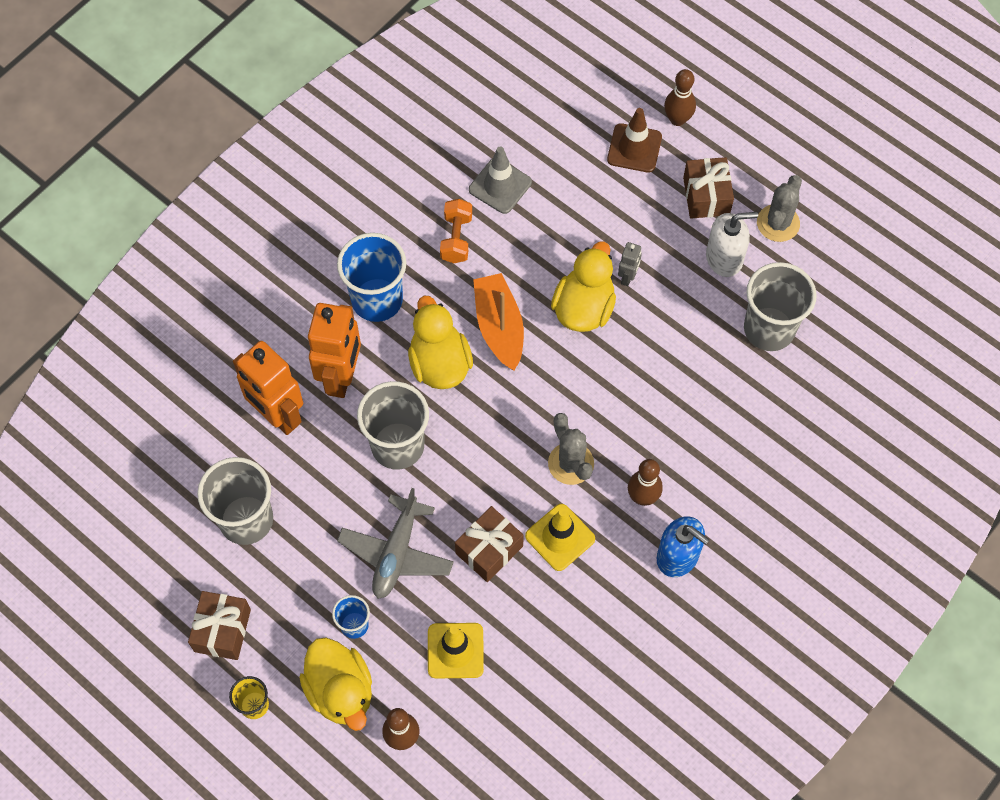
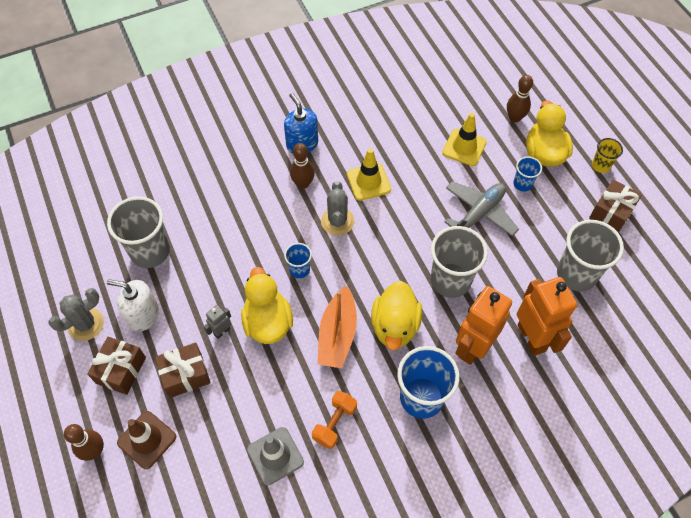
camera: 155 degrees left, 5 degrees down
brown gift [455,506,524,582] -> brown gift moved to [155,343,211,398]
yellow duck [551,241,616,332] -> yellow duck turned 120 degrees clockwise [241,267,293,344]
none -> blue cup [284,243,312,278]

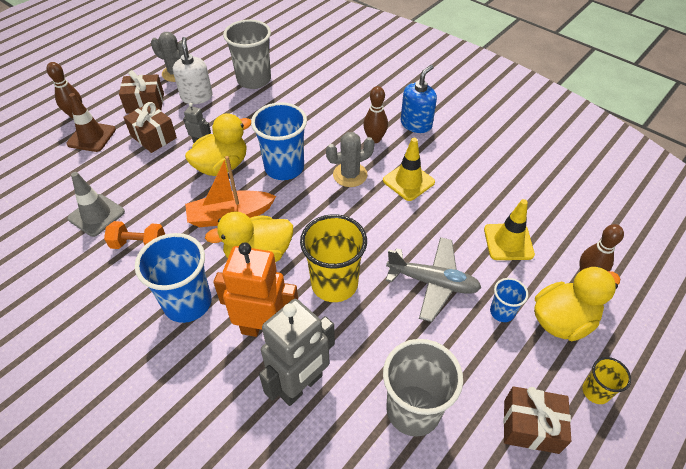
camera: 65 degrees right, 10 degrees down
blue cup [284,243,312,278] -> blue cup [251,102,307,180], size x1.97
grey cup [431,226,488,298] -> yellow cup [300,214,367,302]
orange robot [517,277,577,356] -> grey robot [259,299,335,406]

